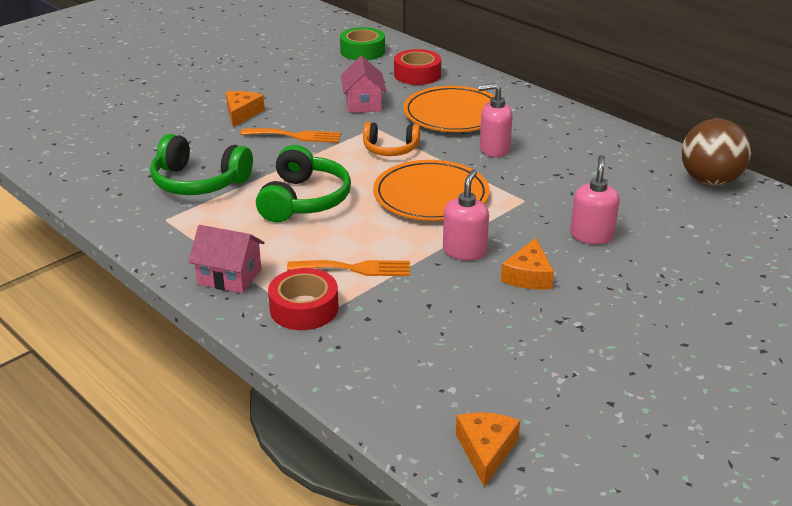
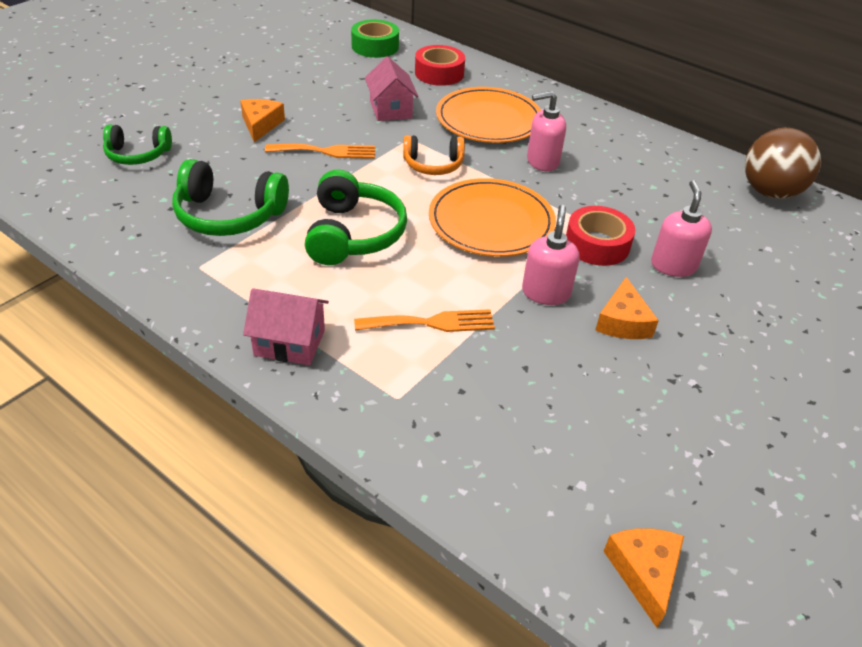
camera: 10 degrees left, 10 degrees up
red tape [268,268,338,330] -> red tape moved to [566,206,635,266]
none -> green headphones [103,125,172,165]

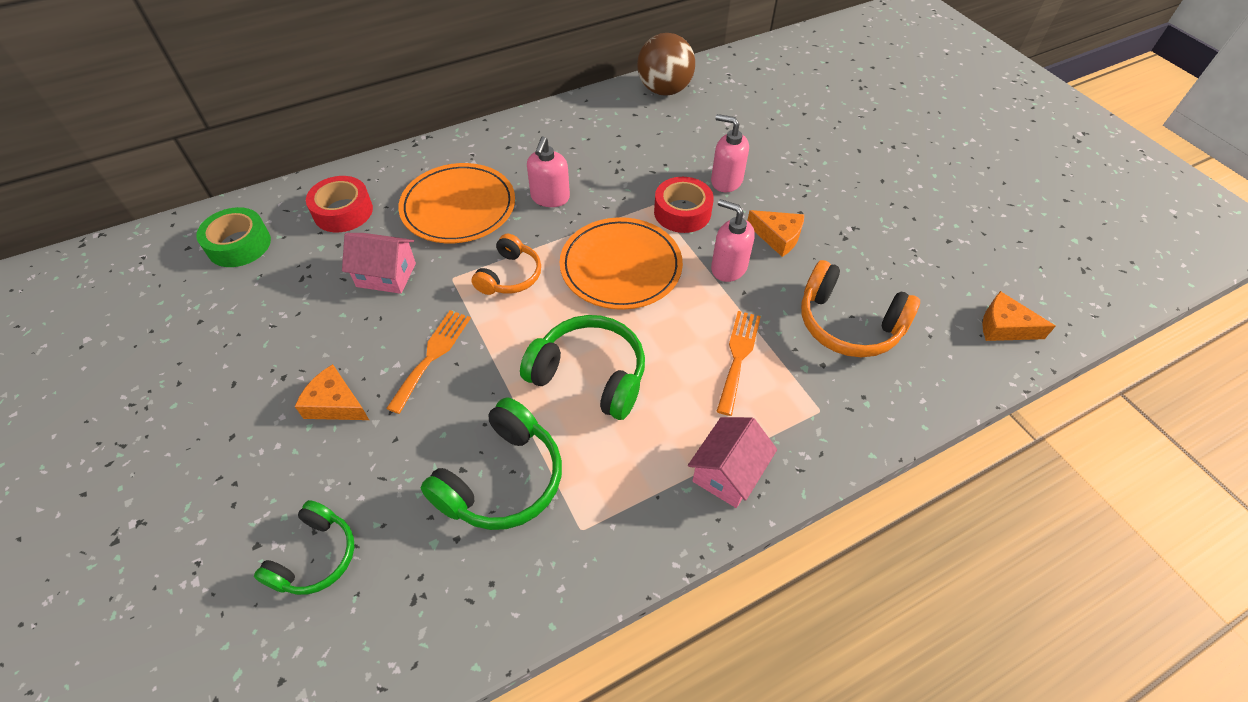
camera: 65 degrees left, 10 degrees up
none -> orange headphones [801,260,920,357]

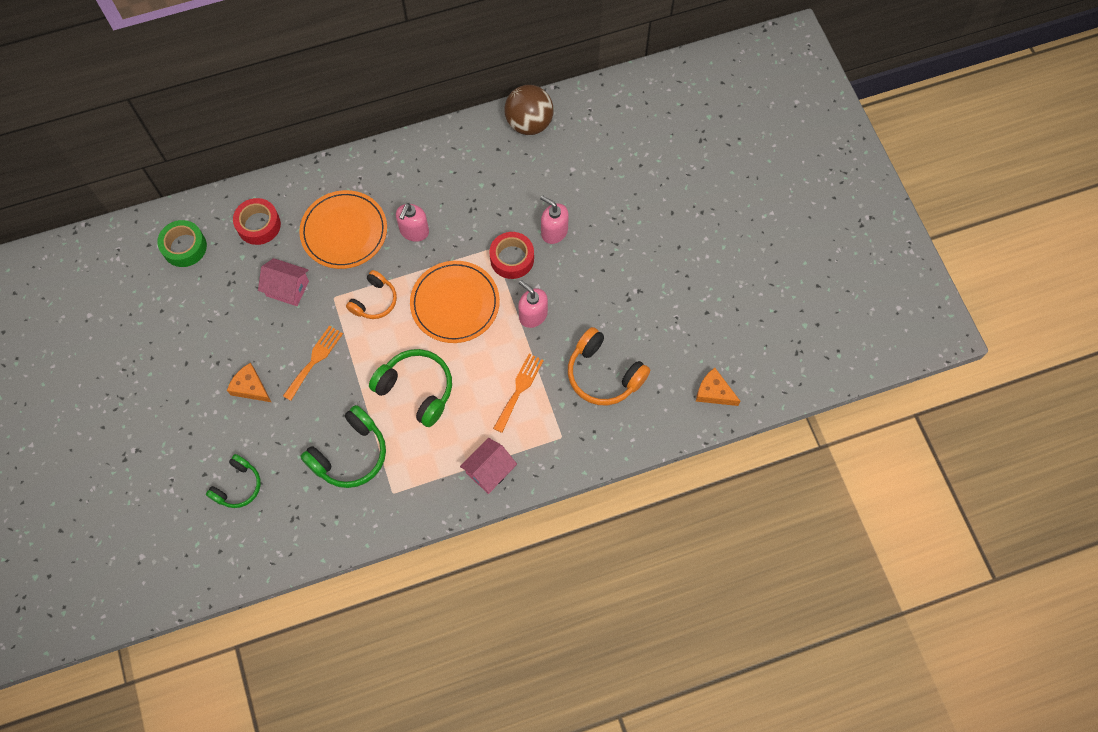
camera: 10 degrees right, 15 degrees up
orange cheese [747,210,804,257] -> none

